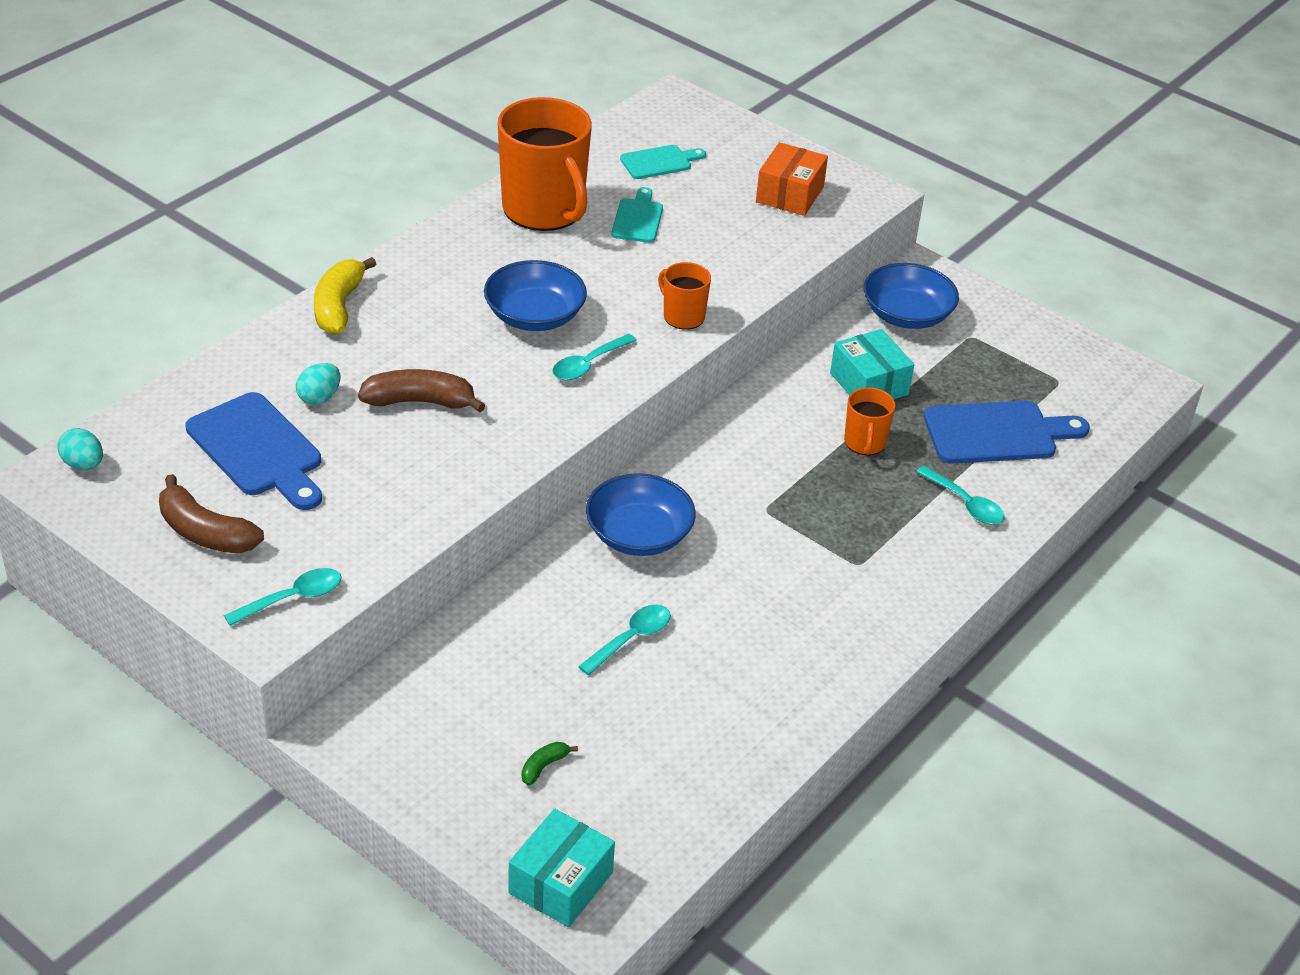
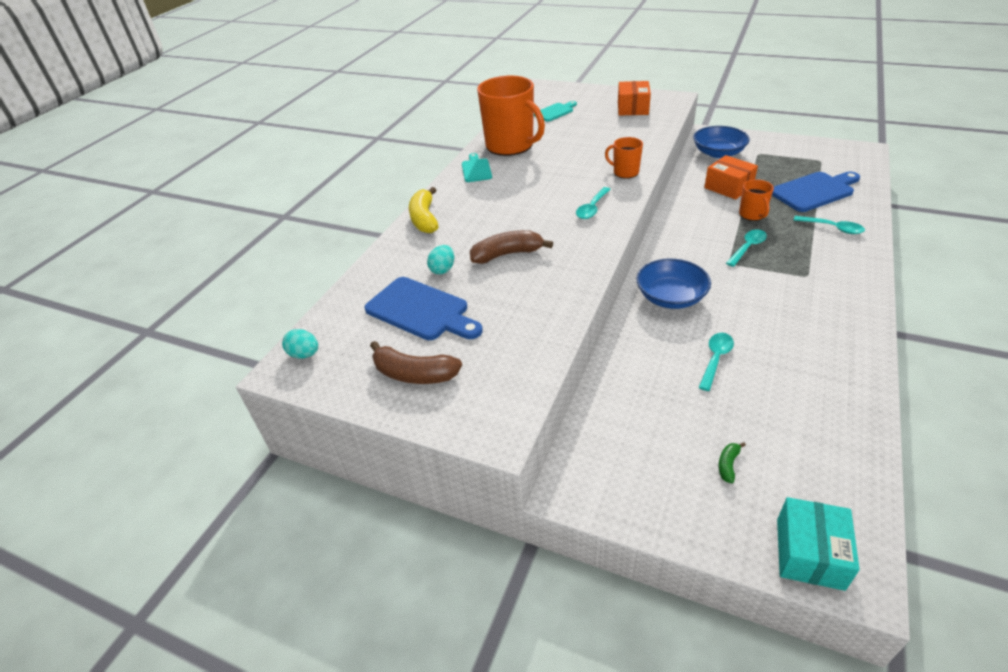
camera: 10 degrees left, 0 degrees up
turquoise spoon [224,568,342,626] -> turquoise spoon moved to [726,230,767,267]
blue bowl [484,260,587,331] -> none
turquoise cutting board [611,187,663,243] -> turquoise cutting board moved to [462,153,492,182]
turquoise box [830,329,914,399] -> orange box [704,155,758,200]

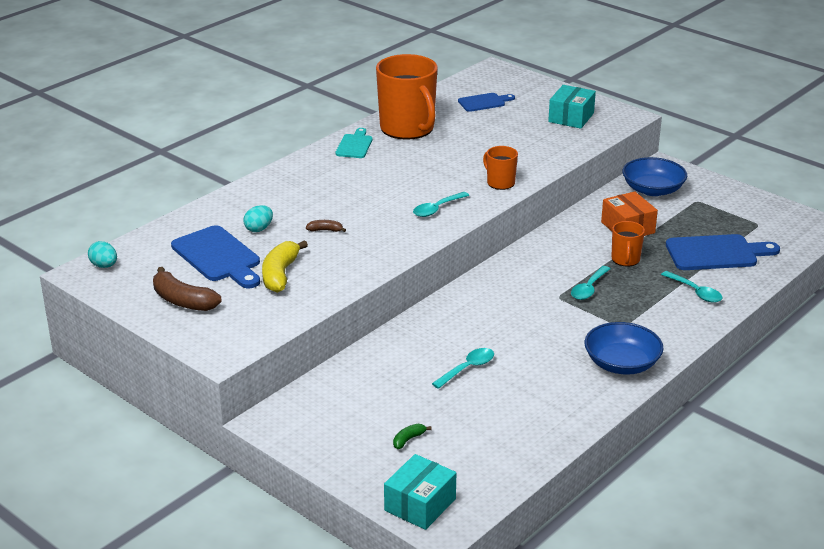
camera: 15 degrees right, 10 degrees down
yellow banana [409,187,439,233] -> yellow banana moved to [262,240,308,293]
brown banana [470,230,553,264] -> brown banana [306,220,346,232], size x0.48
turquoise cutting board [534,101,577,122] -> blue cutting board [458,93,515,112]
orange box [618,81,651,116] -> turquoise box [548,85,596,129]
blue bowl [637,259,711,309] -> blue bowl moved to [584,322,664,375]
turquoise spoon [726,230,767,267] -> turquoise spoon turned 150 degrees clockwise [571,266,610,300]

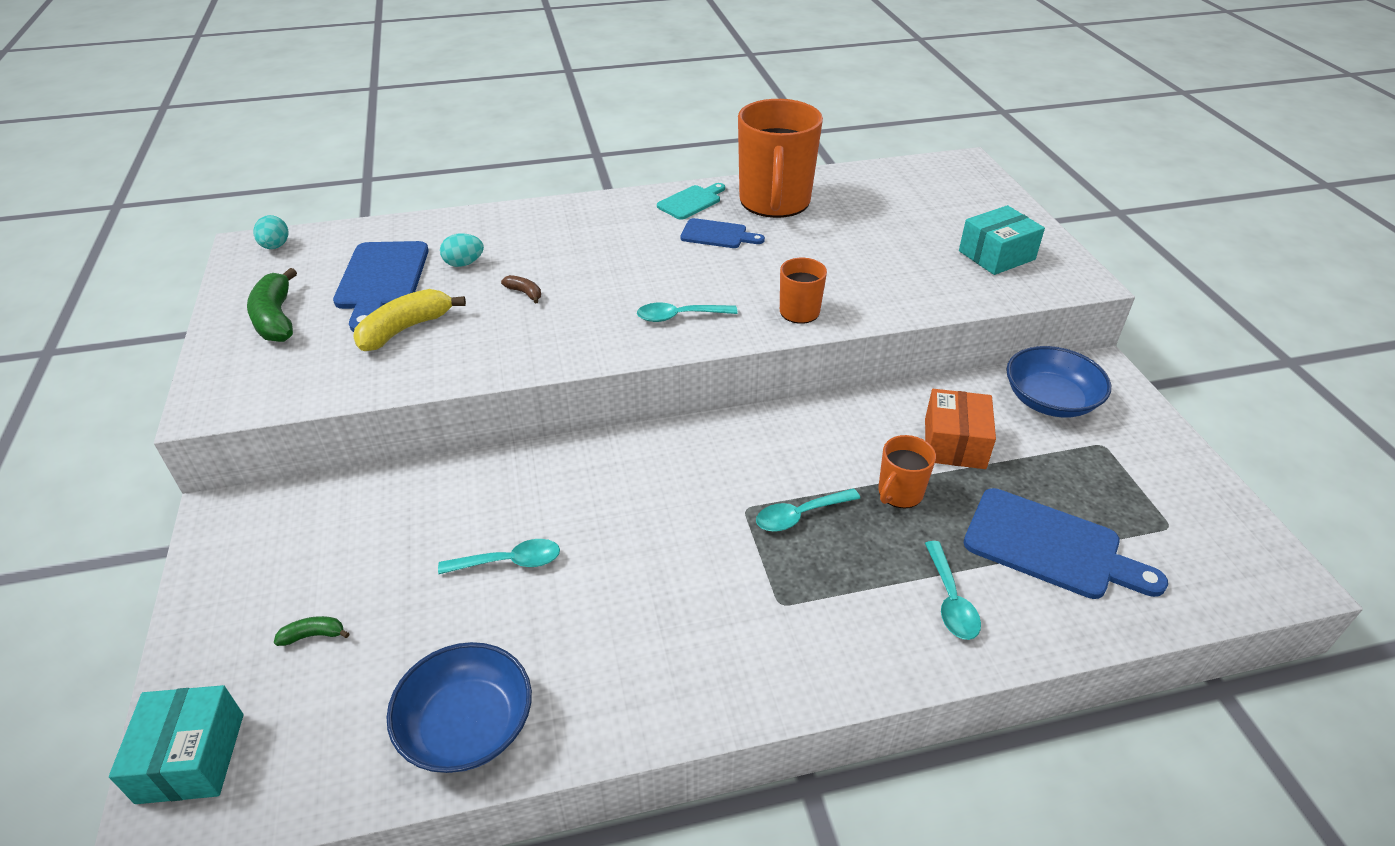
camera: 35 degrees right, 10 degrees up
brown banana [153,267,222,311] -> green banana [247,268,297,342]
turquoise box [384,454,456,530] -> turquoise box turned 75 degrees counterclockwise [109,685,244,804]
blue cutting board [458,93,515,112] -> blue cutting board moved to [680,218,765,248]
blue bowl [584,322,664,375] -> blue bowl moved to [386,642,532,773]

